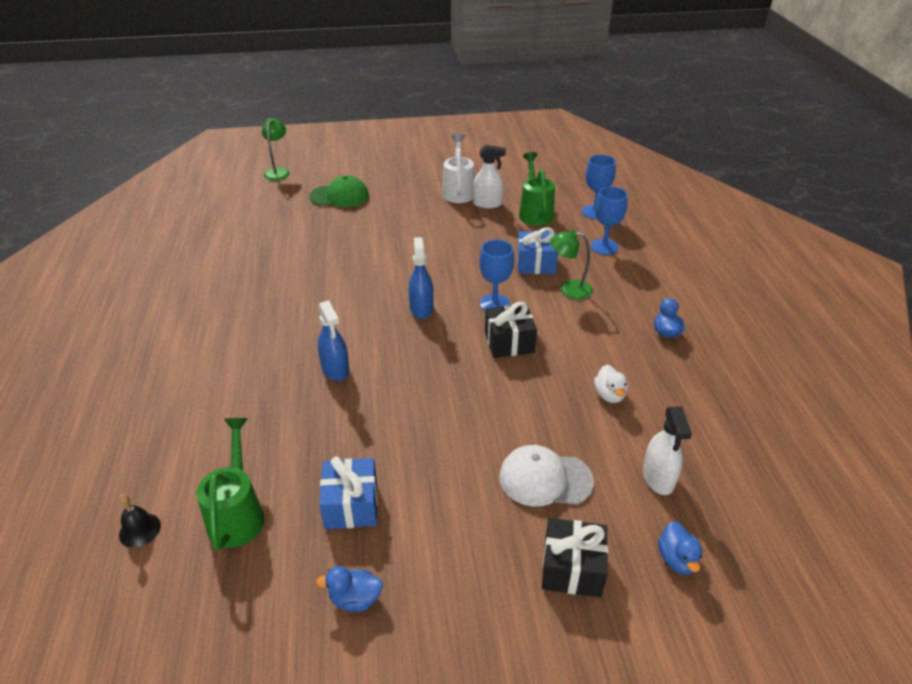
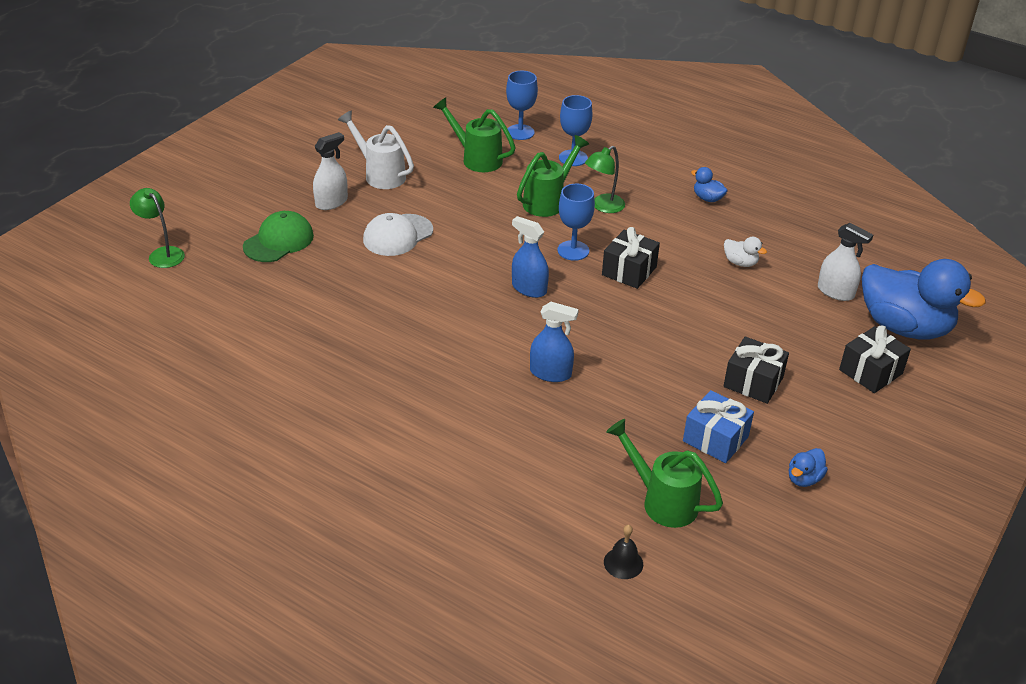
camera: 50 degrees left, 0 degrees up
white spray bottle [472,145,506,208] -> white spray bottle moved to [313,132,348,210]
white cap [499,445,594,507] -> white cap moved to [363,213,433,256]
blue gift [517,227,558,274] -> green watering can [517,135,589,217]
blue duck [658,521,703,575] -> blue duck [862,259,986,340], size x2.48
none -> black gift [723,337,789,404]

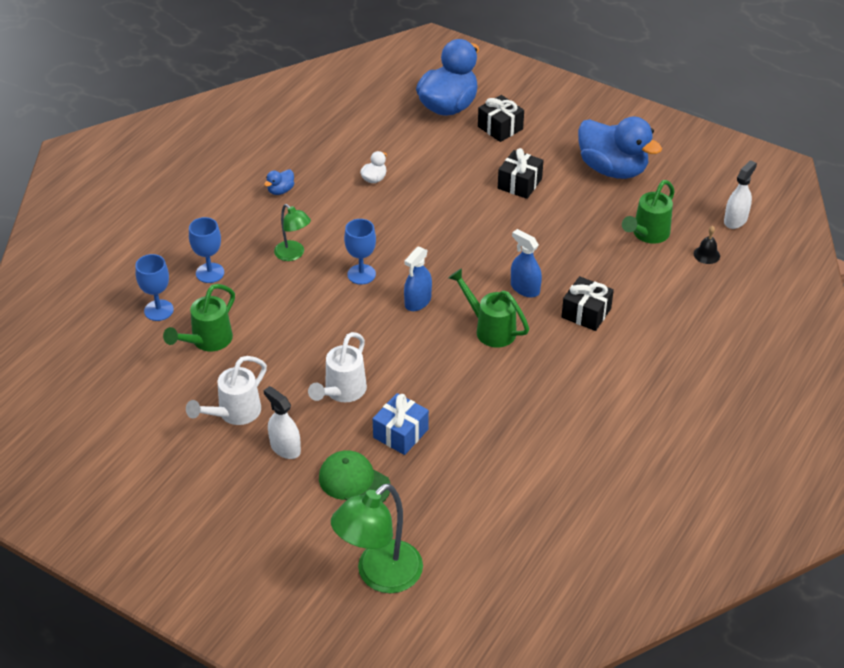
camera: 90 degrees left, 5 degrees up
green lamp [130,188,185,268] -> green lamp [331,483,423,593], size x1.76
white cap [363,213,433,256] -> white watering can [308,332,367,402]
green watering can [517,135,589,217] -> green watering can moved to [448,268,529,348]
blue spray bottle [530,302,579,382] -> blue spray bottle turned 60 degrees counterclockwise [511,229,542,297]
black gift [602,227,660,289] -> black gift moved to [561,276,614,331]
blue gift [683,390,754,463] -> blue gift moved to [373,393,429,455]
blue duck [789,448,828,487] -> blue duck [578,116,662,179], size x2.48
white spray bottle [818,223,873,301] -> white spray bottle moved to [724,160,757,229]

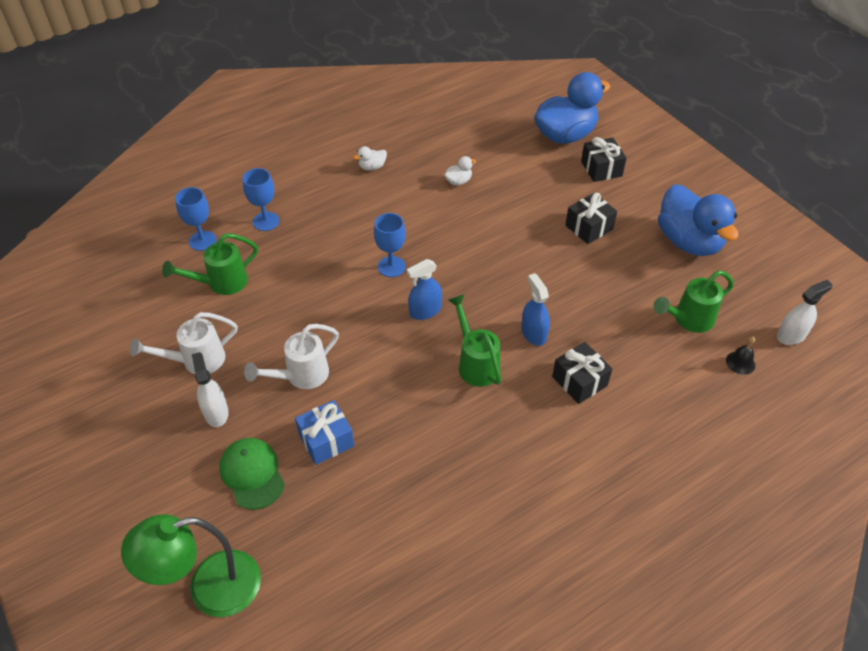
camera: 25 degrees right, 5 degrees up
blue duck [264,169,294,195] -> white duck [353,146,387,171]
green lamp [274,204,311,261] -> none

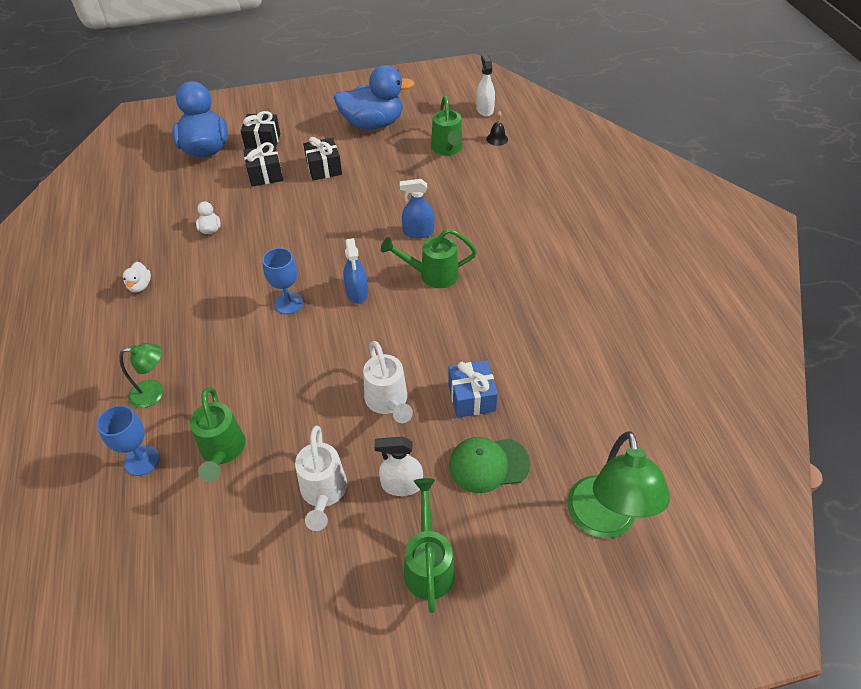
camera: 70 degrees left, 0 degrees up
blue goblet [242,168,279,231] -> green lamp [119,343,163,408]
black gift [552,342,612,404] -> black gift moved to [243,142,283,186]
none -> green watering can [404,478,455,613]

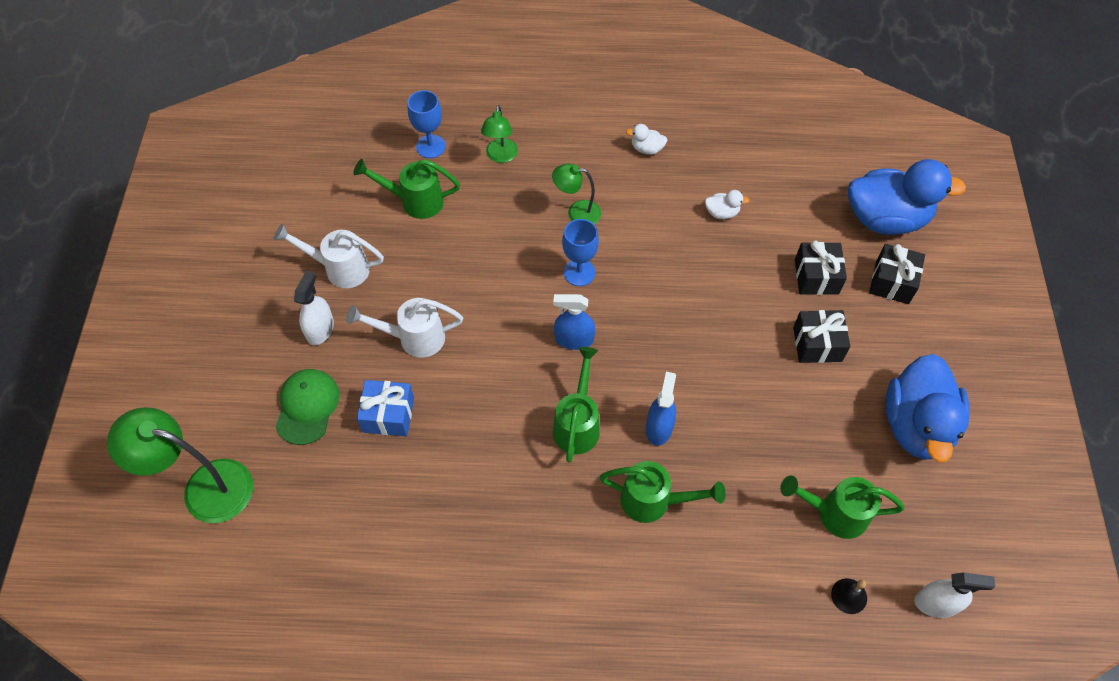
camera: 105 degrees right, 10 degrees up
green watering can [404,478,455,613] -> green watering can moved to [600,461,726,523]
none -> green lamp [552,164,601,224]

